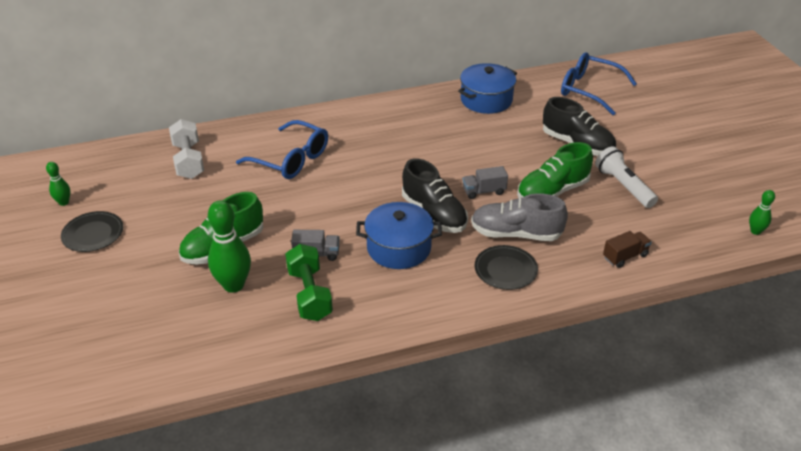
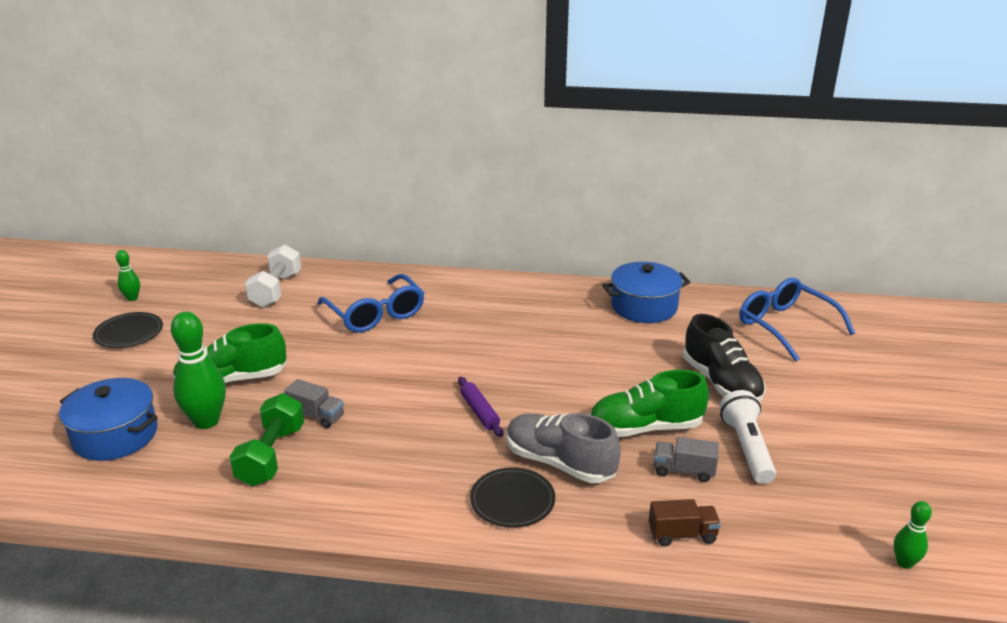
camera: 25 degrees right, 10 degrees down
blue pot [356,202,442,269] -> blue pot moved to [59,378,158,461]
black shoe [402,158,468,233] -> purple rolling pin [458,377,503,437]
grey truck [463,166,508,199] -> grey truck moved to [654,437,719,482]

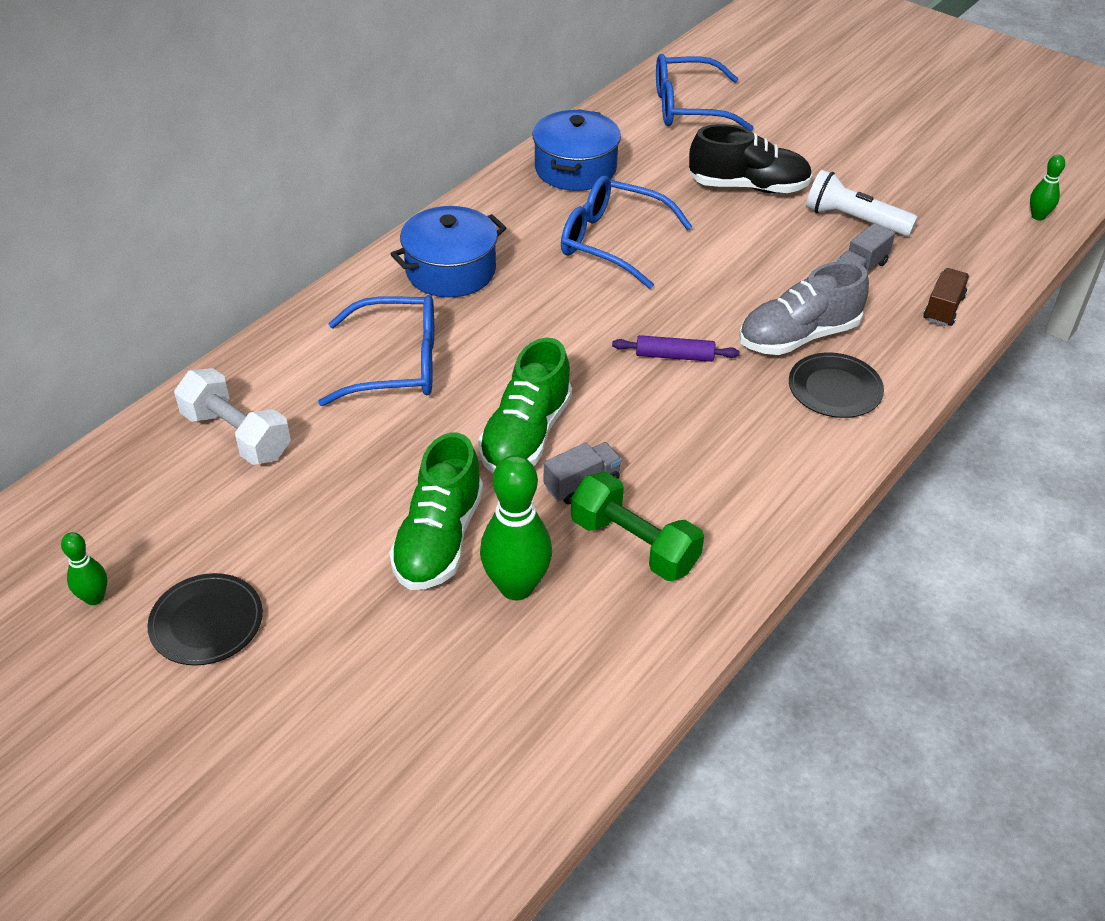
camera: 60 degrees left, 15 degrees up
blue pot [59,378,158,461] -> blue pot moved to [391,206,506,298]
green shoe [590,370,709,437] -> green shoe moved to [478,338,572,473]
none -> blue glasses [561,176,693,289]

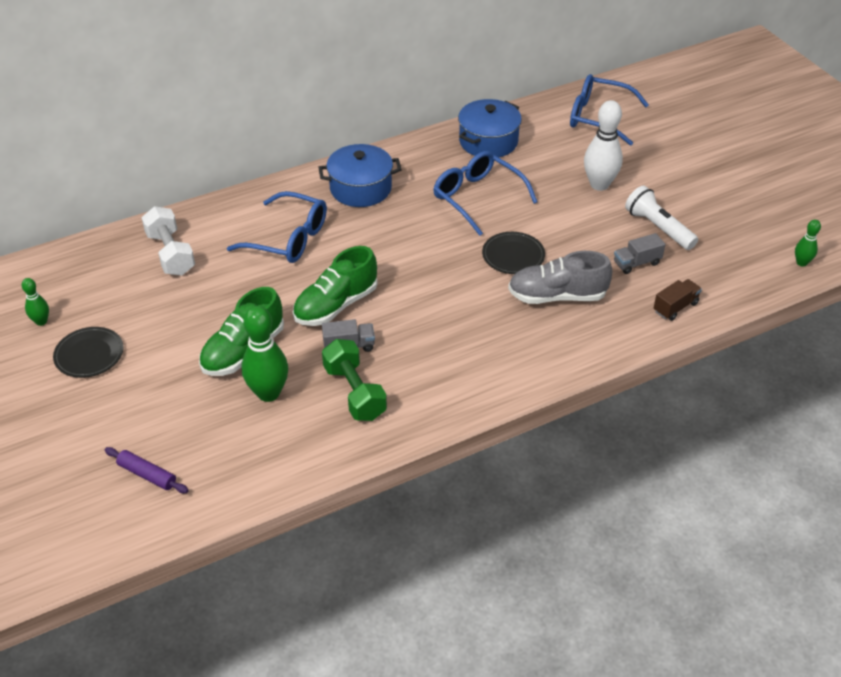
camera: 25 degrees right, 0 degrees up
purple rolling pin [612,335,739,362] -> purple rolling pin moved to [105,447,189,493]
black shoe [689,124,813,193] -> white bowling pin [584,100,623,191]
black plate [789,353,884,418] -> black plate moved to [482,232,545,274]

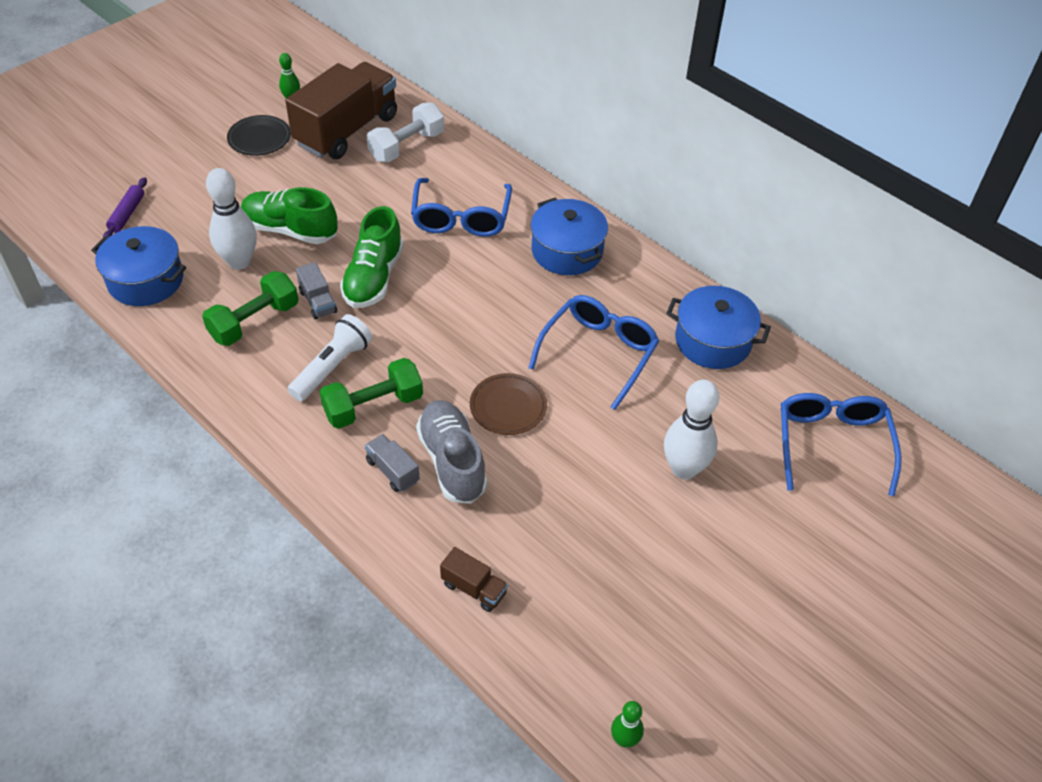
camera: 70 degrees right, 5 degrees up
green bowling pin [241,306,288,402] -> white bowling pin [206,168,257,270]
green shoe [293,246,378,326] -> green shoe turned 105 degrees counterclockwise [340,206,404,308]
black plate [482,232,545,274] -> brown plate [470,373,547,435]
grey truck [614,233,665,274] -> grey truck moved to [365,434,420,492]
white flashlight [625,186,698,250] -> white flashlight moved to [288,314,372,401]
none -> blue pot [91,226,186,306]
none -> brown truck [285,62,397,159]
none -> green dumbbell [320,358,423,429]

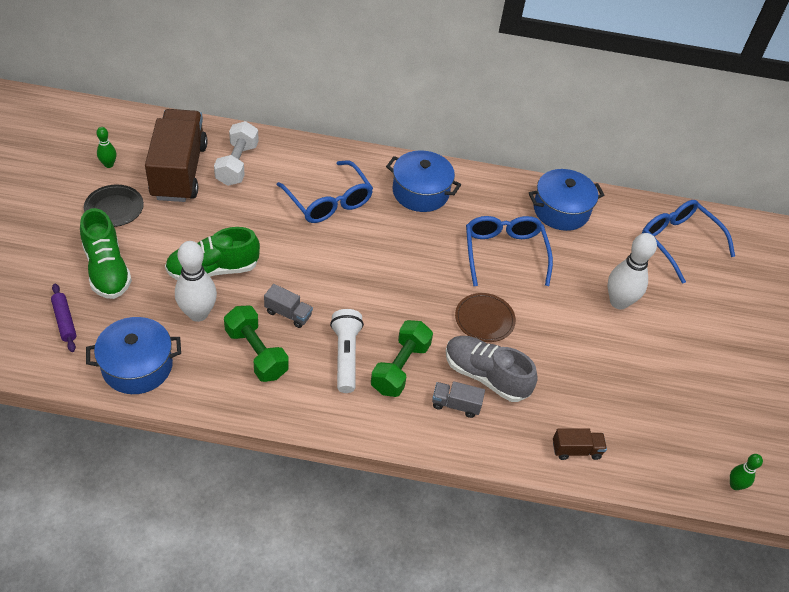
camera: 40 degrees left, 0 degrees up
green dumbbell [202,271,298,346] -> green dumbbell turned 45 degrees counterclockwise [224,306,288,382]
green shoe [340,206,404,308] -> green shoe moved to [80,208,132,299]

